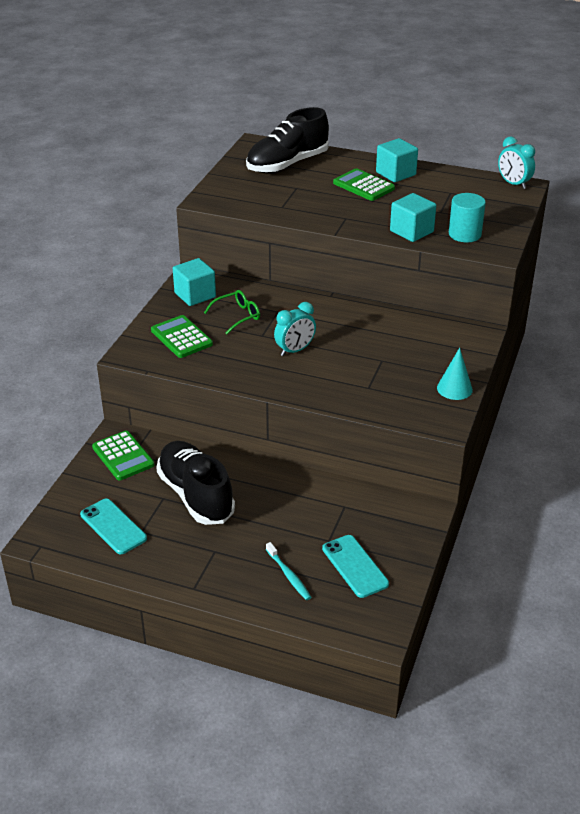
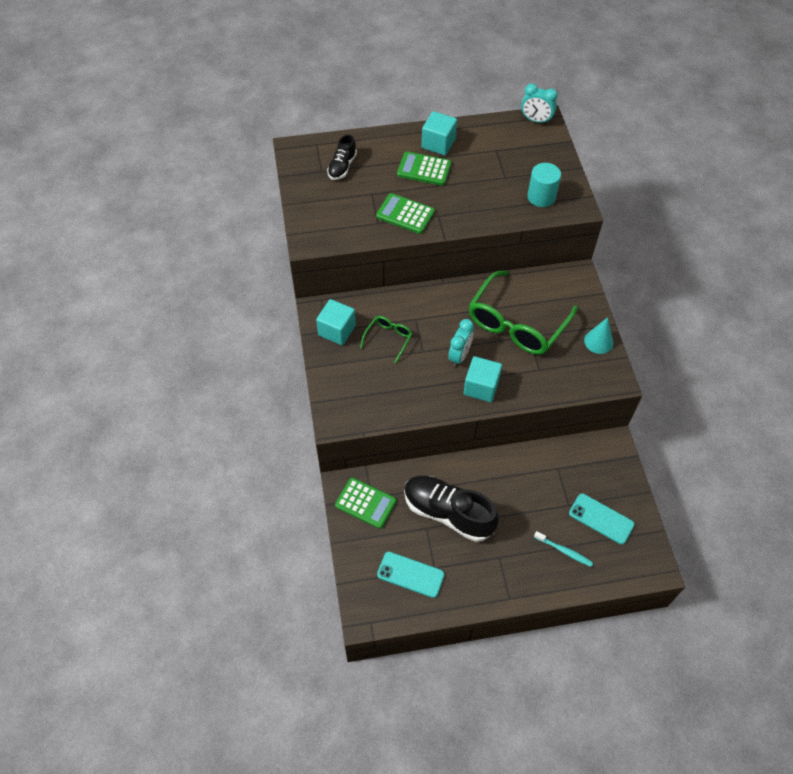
camera: 30 degrees left, 20 degrees up
green calculator [151,315,213,358] -> green calculator moved to [376,193,435,234]
black shoe [246,107,329,173] -> black shoe [327,134,357,180], size x0.53
turquoise cube [390,193,436,242] -> turquoise cube moved to [464,356,502,402]
none -> green glasses [469,271,578,355]

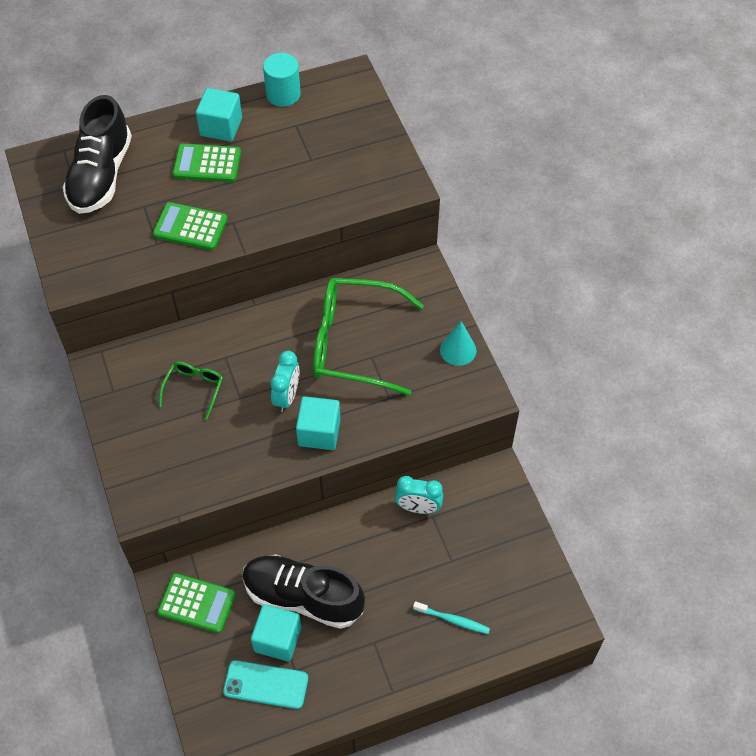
camera: 10 degrees left, 0 degrees up
turquoise cube [316,299,356,345] -> turquoise cube moved to [251,604,302,662]
black shoe [327,134,357,180] -> black shoe [62,95,132,214], size x1.90
green glasses [469,271,578,355] -> green glasses turned 75 degrees clockwise [313,278,424,396]
turquoise clock [521,83,558,124] -> turquoise clock moved to [395,476,443,514]
turquoise cylinder [527,163,561,207] -> turquoise cylinder moved to [263,53,301,107]
turquoise phone [569,493,635,545] -> none

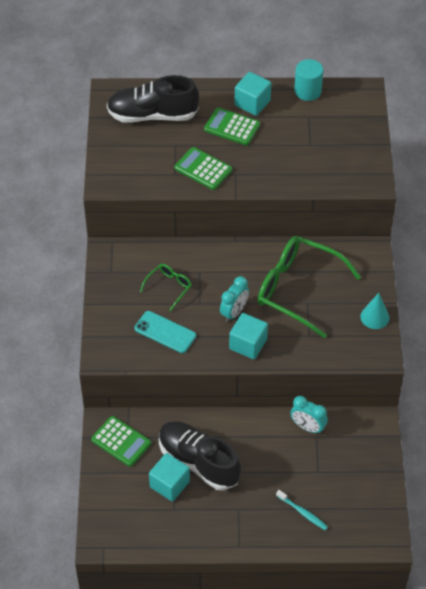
camera: 20 degrees right, 5 degrees down
black shoe [62,95,132,214] -> black shoe turned 60 degrees clockwise [107,75,199,123]
turquoise phone [223,660,308,709] -> turquoise phone moved to [135,311,196,353]

